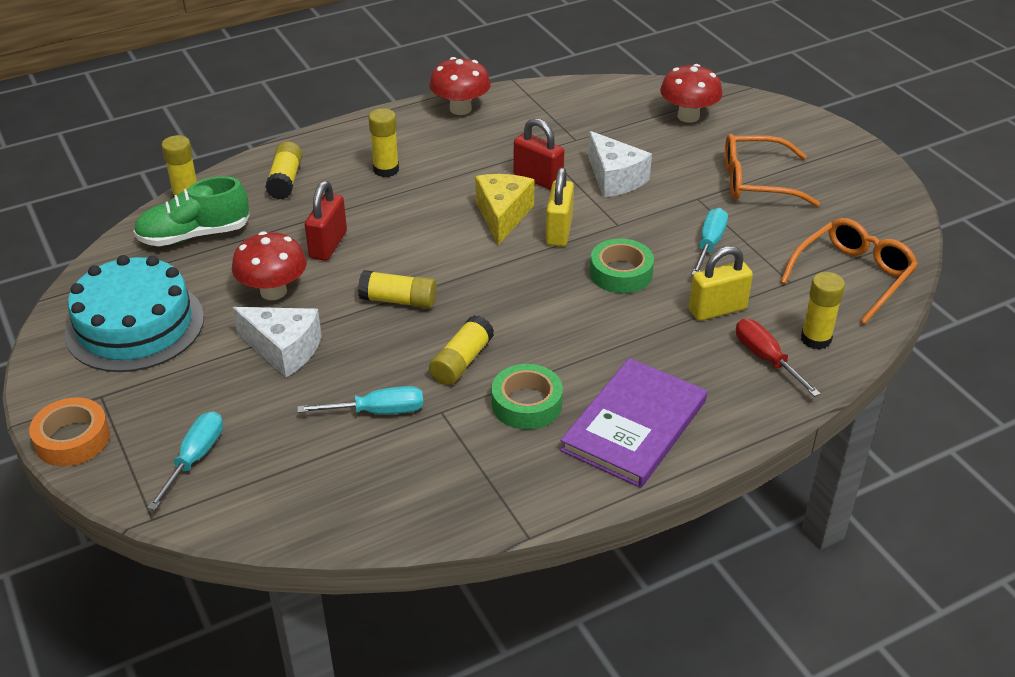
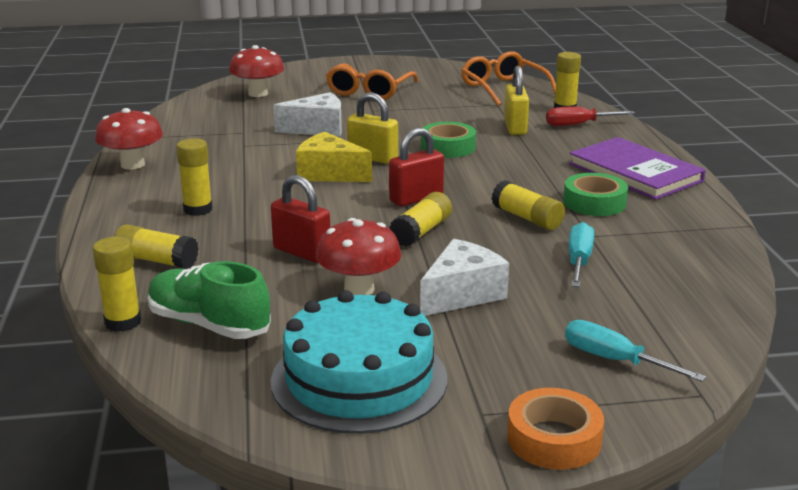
camera: 70 degrees left, 15 degrees down
green shoe [133,176,250,246] -> green shoe turned 120 degrees clockwise [148,261,271,339]
red padlock [514,118,564,190] -> red padlock moved to [389,128,444,206]
turquoise screwdriver [692,208,728,275] -> none

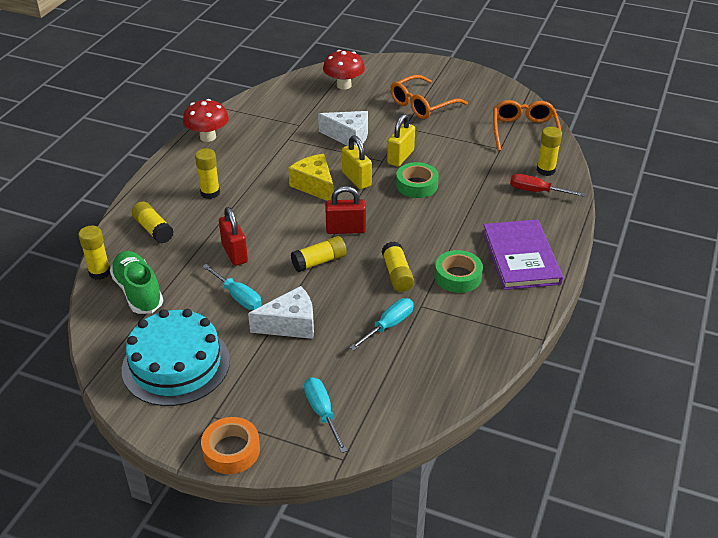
camera: 30 degrees right, 15 degrees up
red mushroom [316,218,401,295] -> turquoise screwdriver [202,264,262,310]
yellow padlock [504,66,529,135] -> yellow padlock moved to [387,114,415,167]

